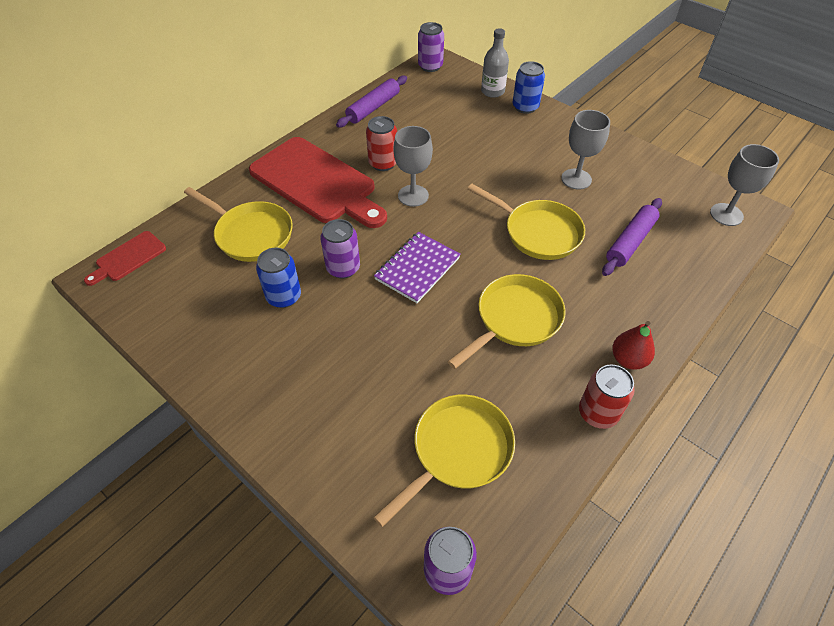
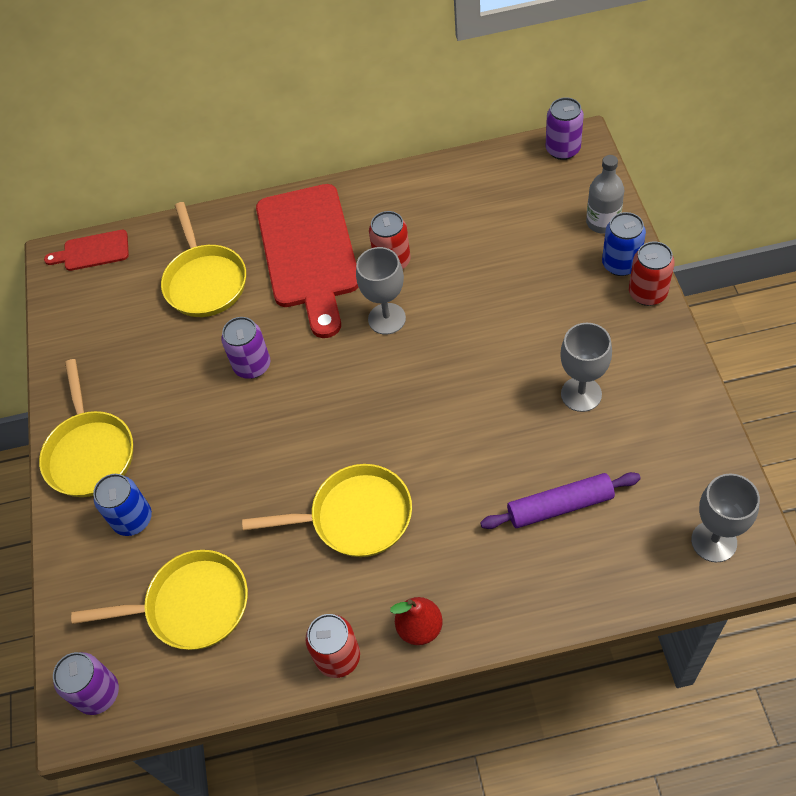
camera: 45 degrees right, 5 degrees up
blue can [256,248,301,308] -> blue can moved to [93,474,152,536]
purple rolling pin [336,76,407,128] -> none
purple notebook [374,232,461,303] -> none
yellow pan [467,184,585,260] -> yellow pan moved to [39,359,133,497]
none -> red can [629,241,675,306]

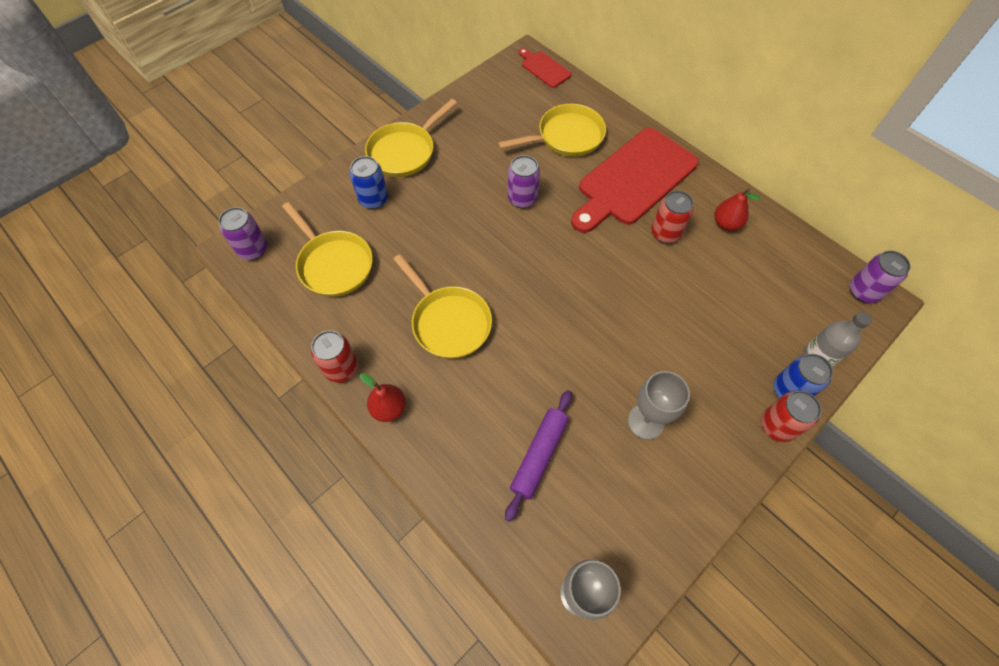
camera: 50 degrees right, 5 degrees up
yellow pan [161,202,246,317] -> yellow pan turned 150 degrees counterclockwise [498,104,606,157]
grey goblet [356,247,406,335] -> none
purple rolling pin [480,472,641,529] -> purple rolling pin turned 75 degrees clockwise [505,390,572,522]
none -> red pear [714,188,761,231]

